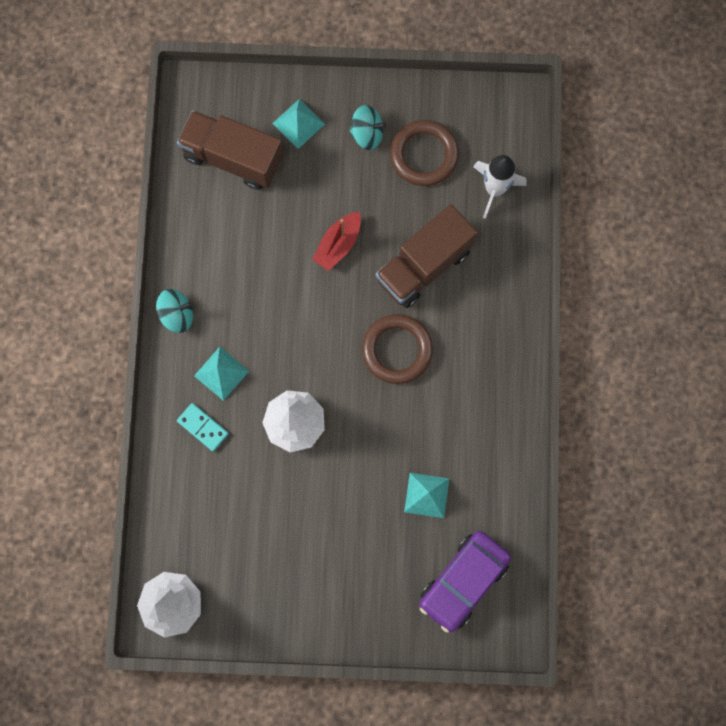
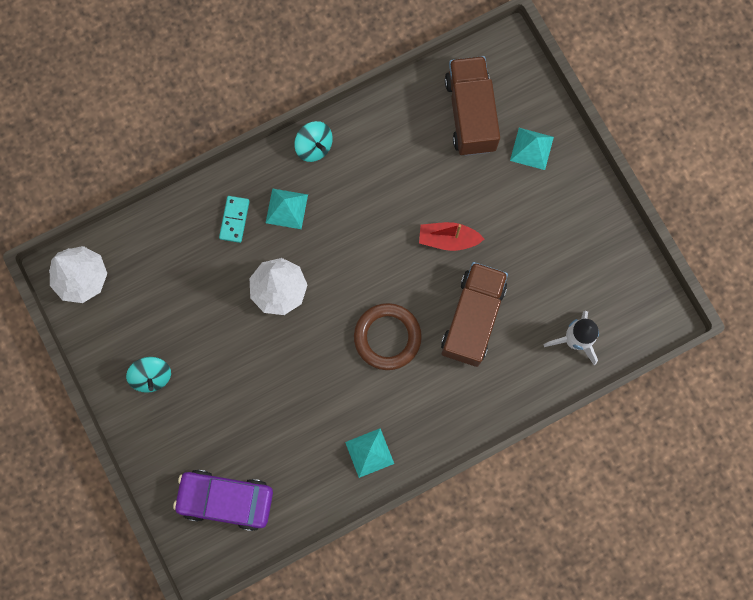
camera: 60 degrees right, 0 degrees up
turquoise spinning top [349,105,386,150] -> turquoise spinning top moved to [126,357,171,393]
brown truck [376,204,478,308] -> brown truck turned 90 degrees clockwise [441,262,508,367]
brown ring [390,120,459,186] -> none
turquoise pyramid [404,473,449,518] -> turquoise pyramid moved to [345,428,394,478]

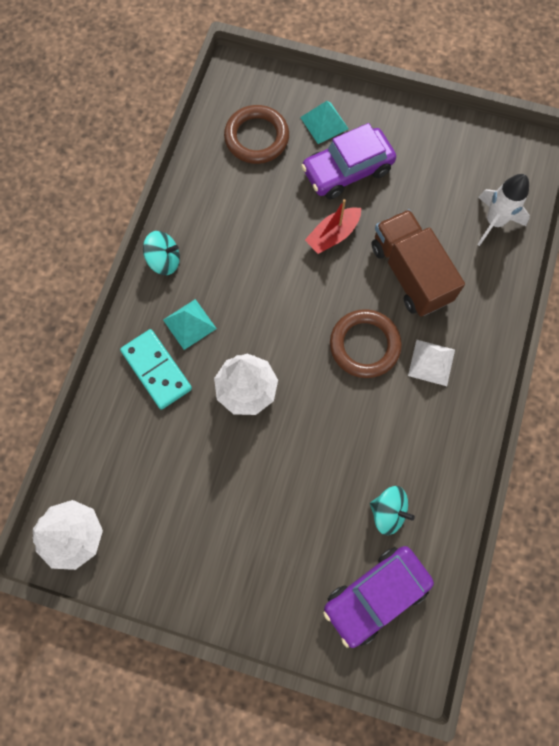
camera: 45 degrees left, 5 degrees down
turquoise spinning top [126,357,171,393] -> turquoise spinning top moved to [370,486,415,535]
turquoise domino [219,196,250,243] -> turquoise domino [120,329,192,410], size x1.55
turquoise pyramid [345,428,394,478] -> none
brown truck [445,56,500,156] -> brown ring [224,105,289,164]
none -> purple car [301,123,396,199]
none -> white pyramid [408,340,455,386]

